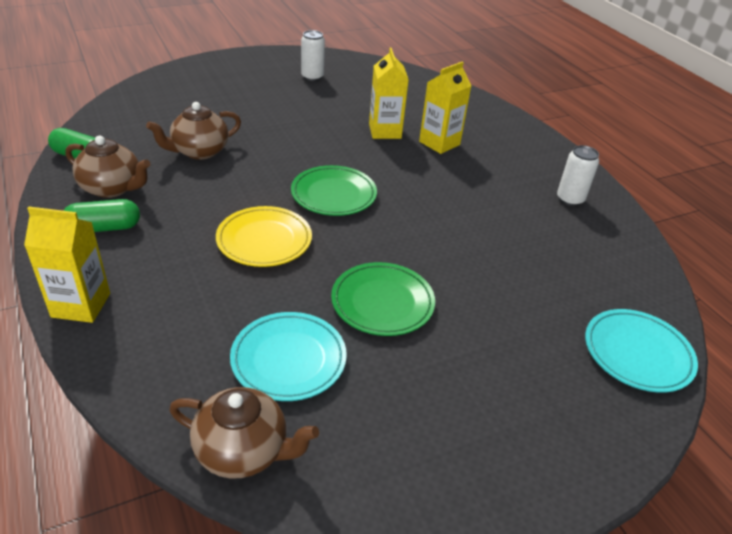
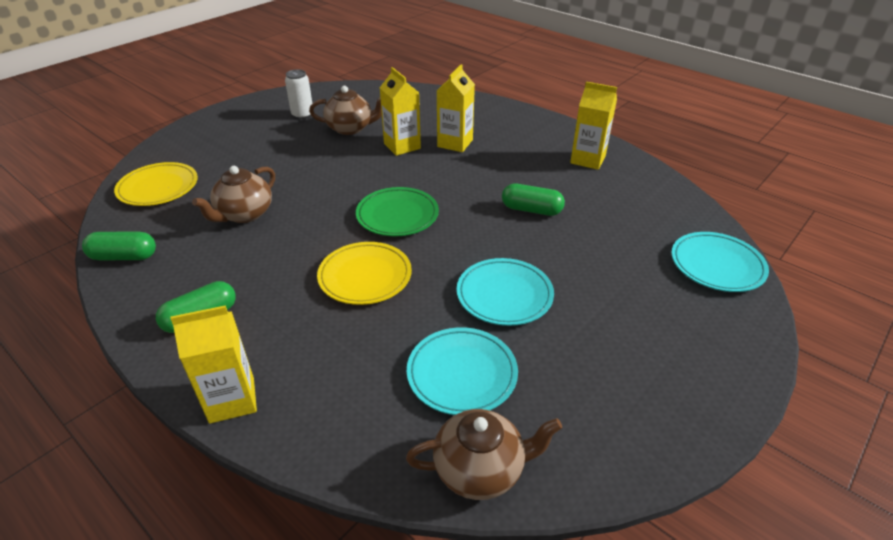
camera: 20 degrees left, 0 degrees up
brown teapot [66,136,151,198] -> brown teapot moved to [309,86,382,135]
green plate [331,262,435,336] -> turquoise plate [457,258,554,326]
white can [557,145,599,206] -> yellow carton [570,82,617,170]
none -> yellow plate [114,162,198,206]
none -> green capsule [502,183,565,216]

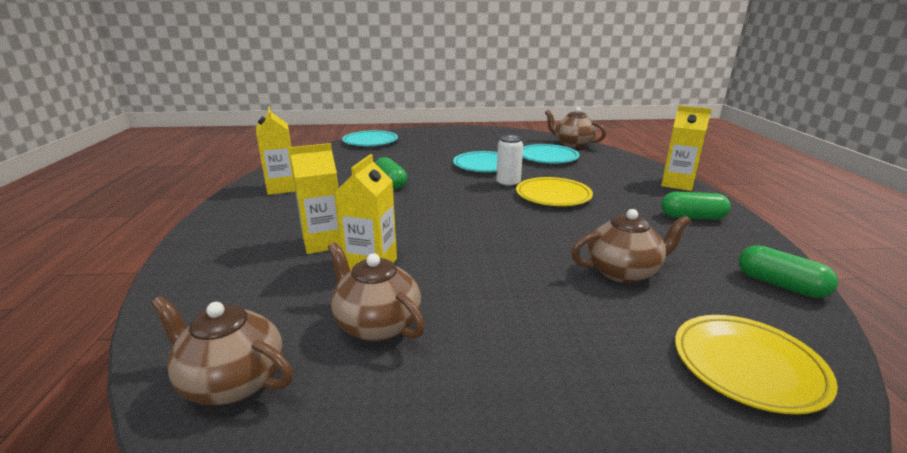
camera: 135 degrees left, 15 degrees down
white can [285,69,312,119] -> white can moved to [496,135,523,188]
green plate [356,187,439,236] -> none
none -> brown teapot [151,296,293,405]

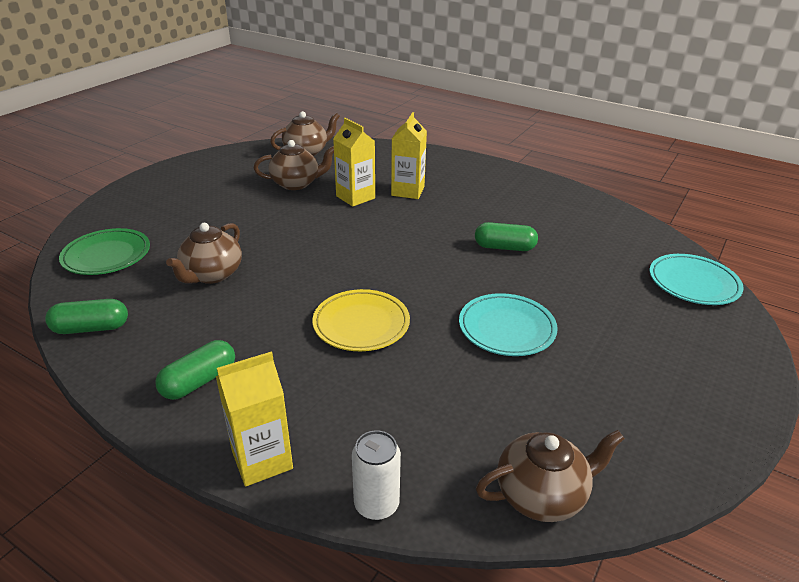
camera: 125 degrees right, 10 degrees up
yellow carton [256,107,295,195] -> none
white can [496,135,523,188] -> white can moved to [352,430,401,520]
turquoise plate [522,144,579,163] -> none
yellow plate [675,315,838,414] -> green plate [59,228,150,275]

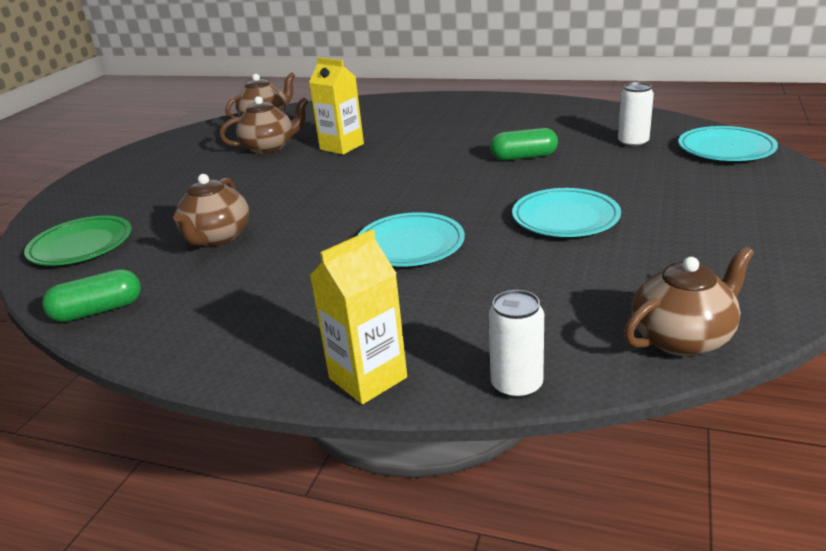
camera: 10 degrees left, 5 degrees down
green capsule [155,340,235,400] -> none
yellow plate [312,289,410,351] -> turquoise plate [357,212,465,267]
yellow carton [391,112,427,199] -> none
none -> white can [618,82,654,148]

